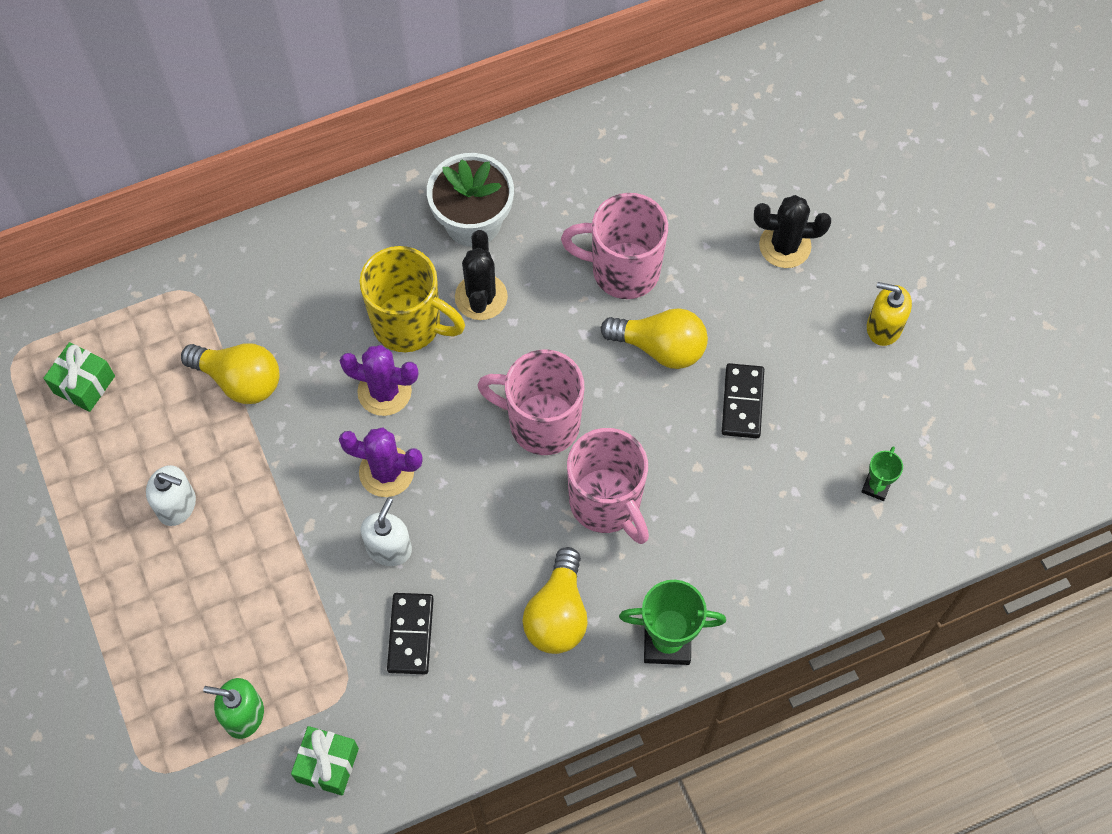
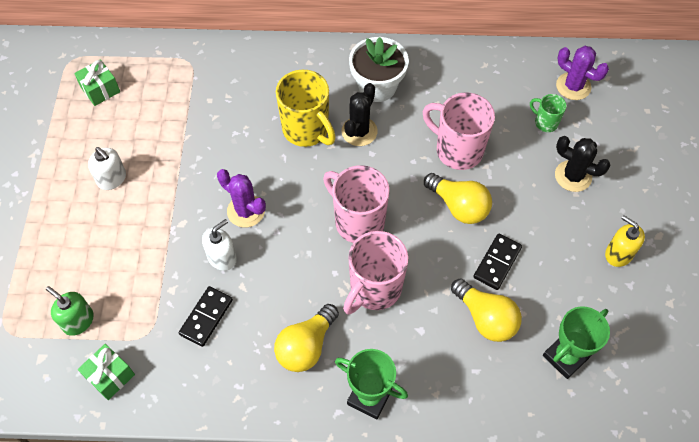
camera: 25 degrees right, 5 degrees down
yellow light bulb [181,343,280,404] -> yellow light bulb moved to [451,278,522,342]
purple cactus [340,345,418,416] -> purple cactus moved to [556,46,609,100]
pink mug [567,428,649,544] -> pink mug turned 45 degrees clockwise [343,231,408,314]
green trophy [861,446,903,501] -> green trophy [543,306,610,379], size x1.84
none -> green mug [530,94,566,132]

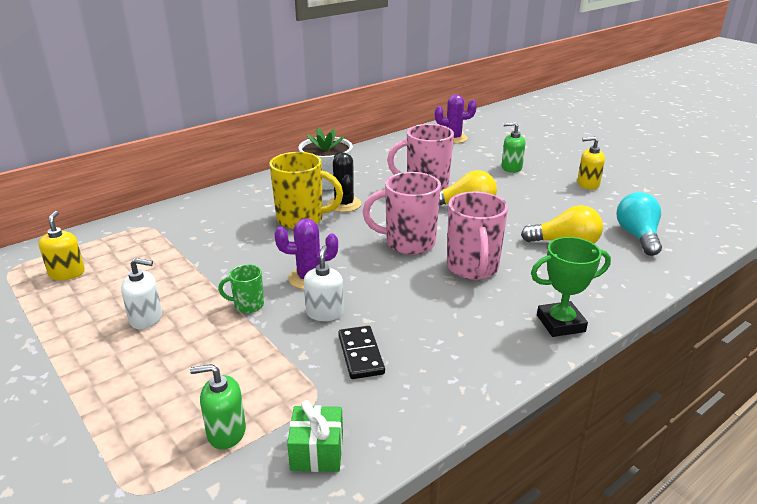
camera: 40 degrees left, 30 degrees down
green gift [74,59,120,106] -> yellow soap dispenser [38,211,85,280]
yellow light bulb [274,304,339,372] -> none
black domino [473,234,522,290] -> none
green mug [530,94,566,132] -> green mug moved to [218,264,264,313]
green trophy [543,306,610,379] -> turquoise light bulb [616,192,662,256]
black cactus [555,136,610,192] -> green soap dispenser [501,122,525,173]

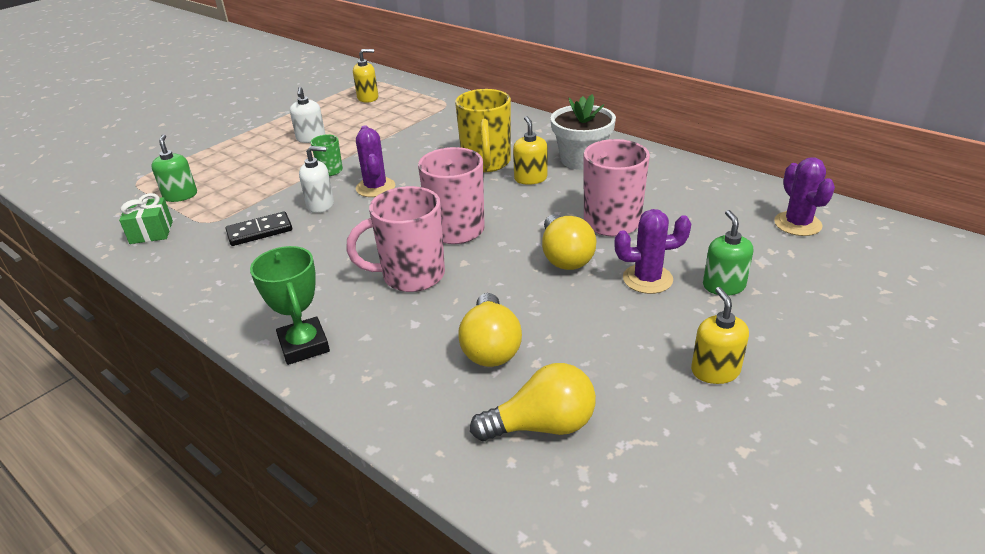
camera: 80 degrees right, 5 degrees up
black cactus [327,151,361,212] -> yellow soap dispenser [513,116,547,185]
turquoise light bulb [616,192,662,256] -> yellow light bulb [470,363,596,441]
none -> purple cactus [614,209,691,294]

